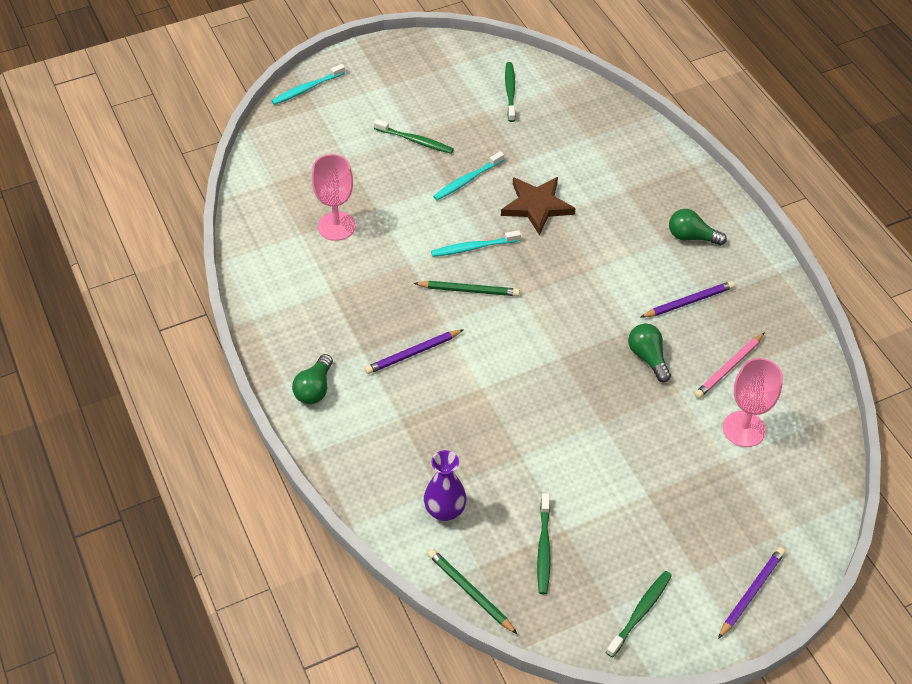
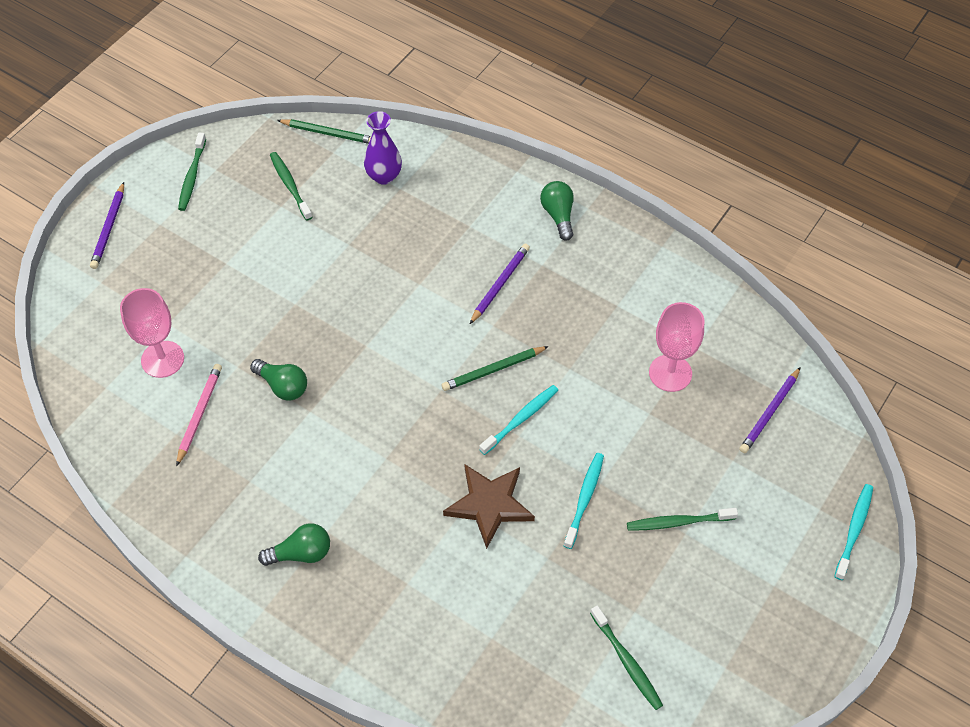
camera: 150 degrees right, 5 degrees up
purple pencil [640,281,735,318] -> purple pencil moved to [740,367,801,453]

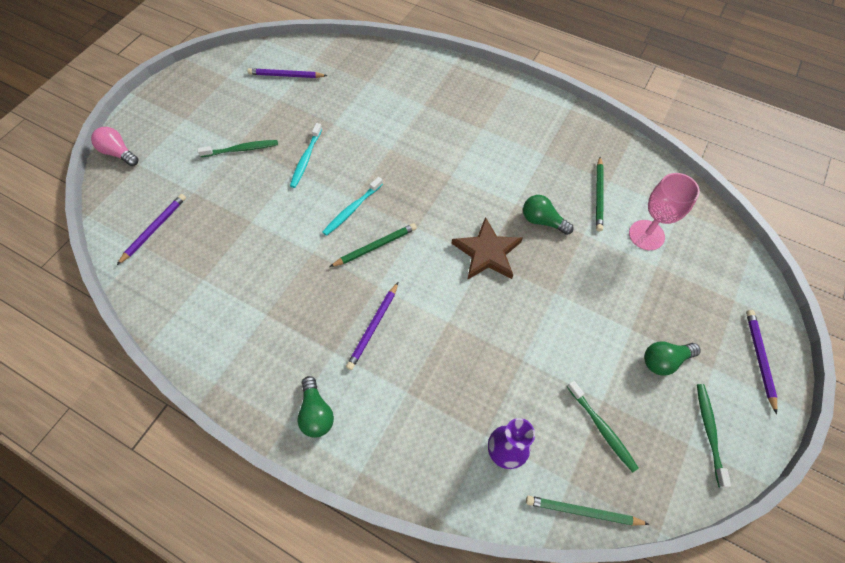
camera: 175 degrees right, 5 degrees up
pink pencil [176,364,222,467] -> green pencil [596,157,604,231]
green light bulb [258,523,330,566] -> green light bulb moved to [644,341,701,376]
brown star [443,465,535,549] -> brown star moved to [452,217,523,280]
green toothbrush [590,605,663,710] -> purple pencil [247,68,327,78]
pink goblet [649,302,704,392] -> none
turquoise toothbrush [834,484,873,580] -> pink light bulb [91,127,138,166]

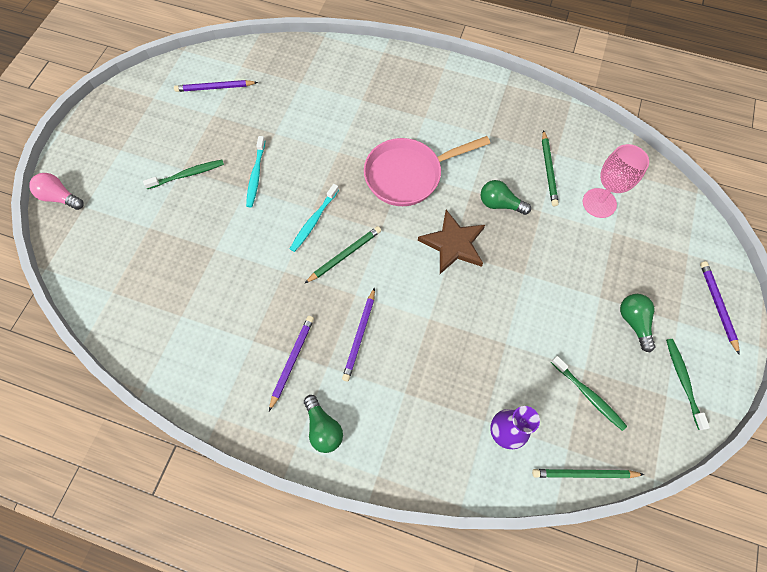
camera: 10 degrees left, 5 degrees up
purple pencil [117,194,186,265] -> purple pencil moved to [269,316,314,411]
green light bulb [644,341,701,376] -> green light bulb turned 105 degrees clockwise [620,294,655,352]
none -> pink pan [364,136,490,206]

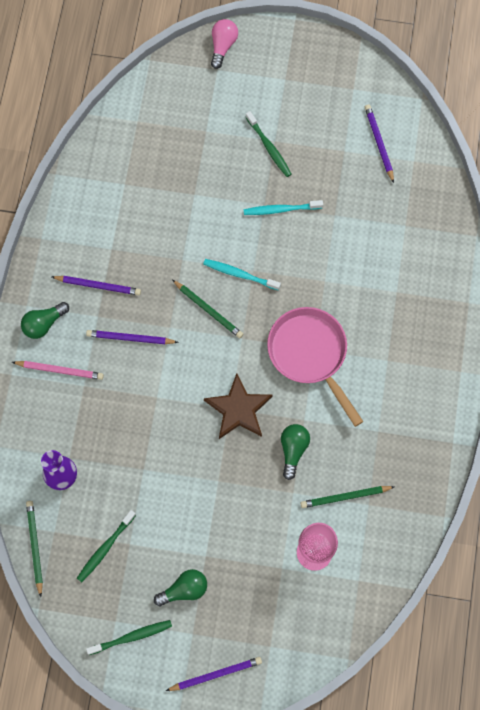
camera: 80 degrees right, 5 degrees up
none -> pink pencil [12,361,104,380]

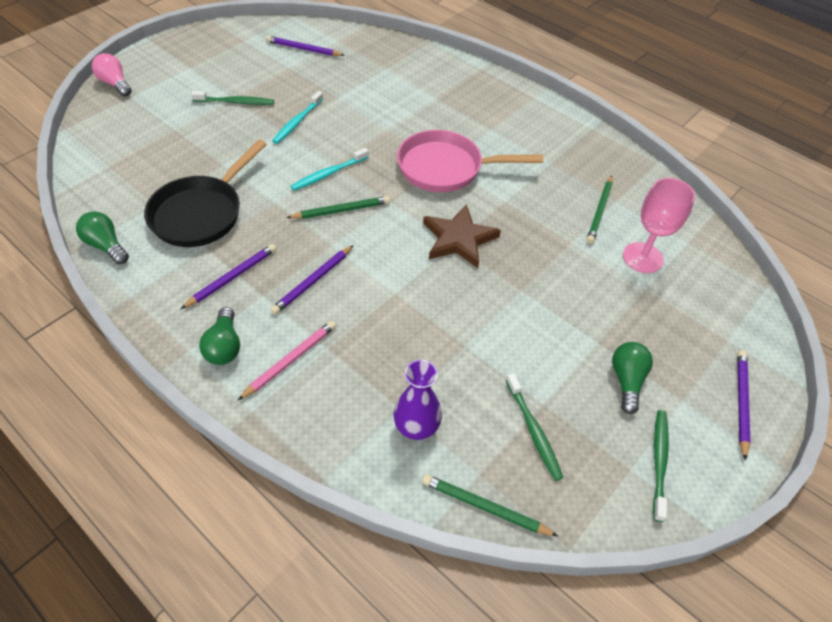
camera: 60 degrees left, 20 degrees down
green light bulb [281,424,310,480] -> green light bulb moved to [76,211,129,264]
none -> black pan [144,139,267,247]

